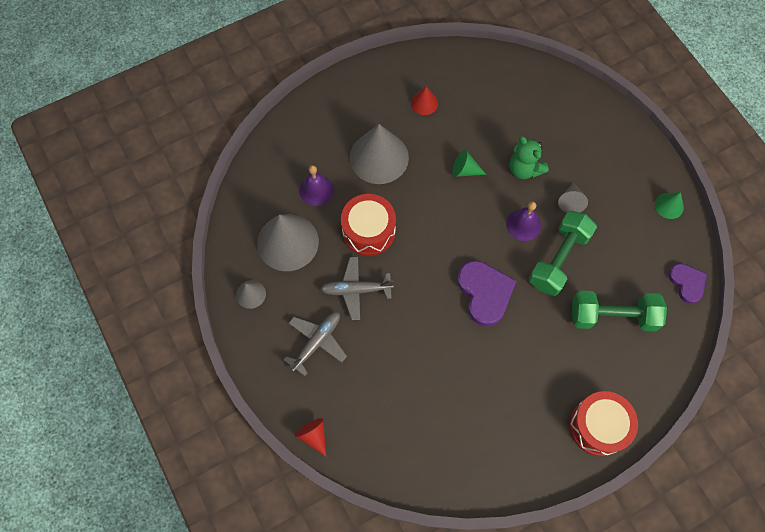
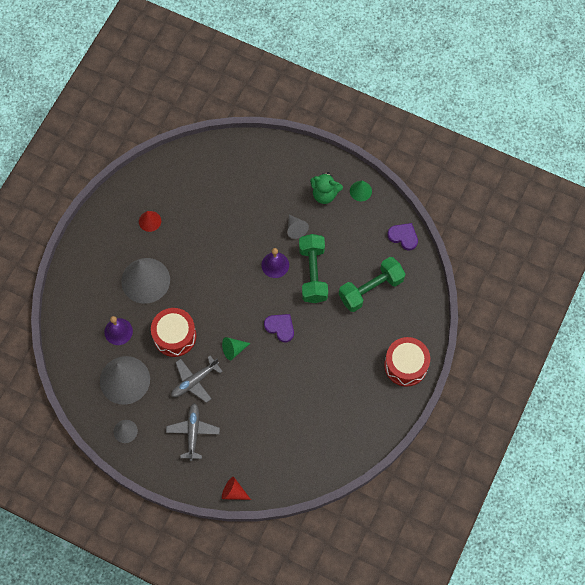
camera: 35 degrees left, 0 degrees up
green cone [452,150,486,177] -> green cone moved to [222,337,250,360]
purple heart [457,260,517,327] -> purple heart [264,314,294,342], size x0.63
green teddy bear [510,136,549,179] -> green teddy bear moved to [310,172,343,204]

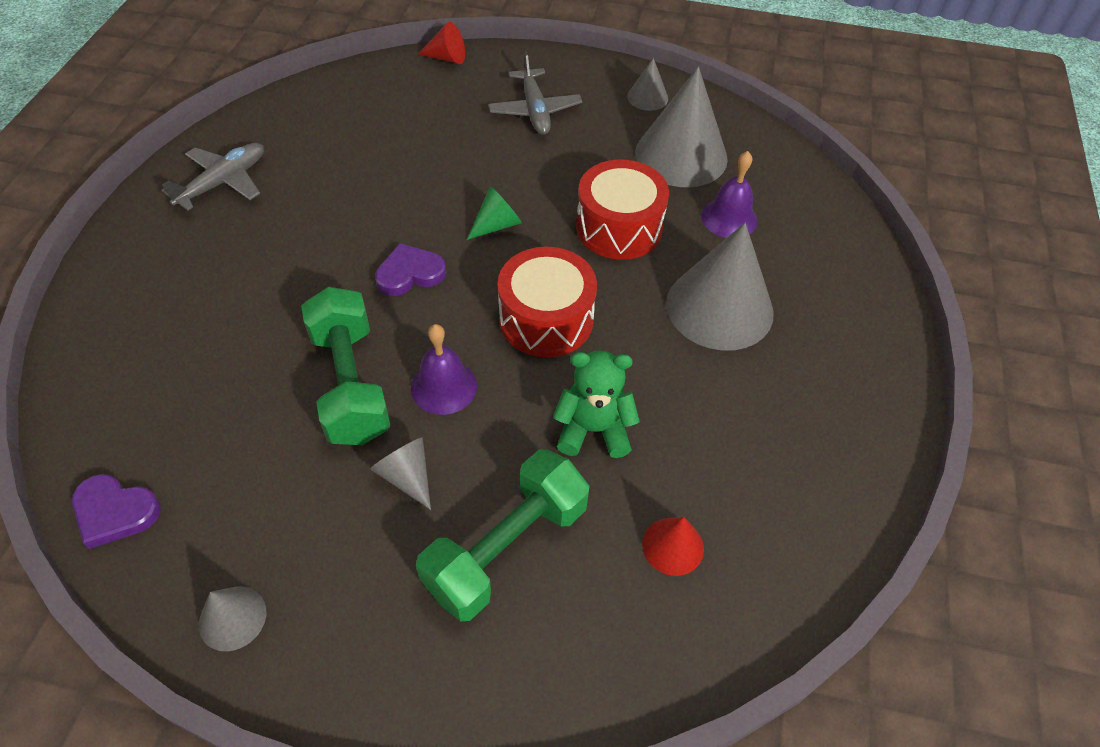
camera: 165 degrees right, 15 degrees down
red cone [139,211,161,232] -> red cone moved to [642,517,704,576]
grey plane [171,356,223,403] -> grey plane moved to [161,143,264,211]
purple heart [264,314,294,342] -> purple heart turned 135 degrees clockwise [375,243,446,296]
green teddy bear [310,172,343,204] -> green teddy bear moved to [553,350,640,458]
green dumbbell [339,257,405,312] -> green dumbbell moved to [416,450,590,622]
green cone [350,181,372,201] -> grey cone [199,586,266,651]
red drum [384,337,430,387] -> red drum moved to [498,247,597,357]

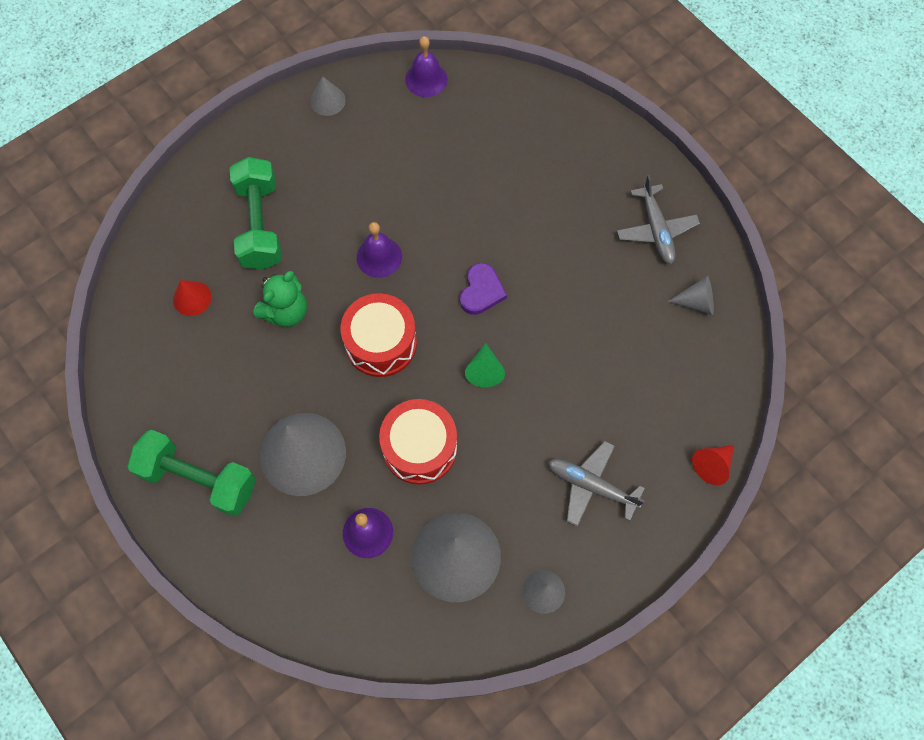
camera: 130 degrees right, 15 degrees up
purple heart [72,474,161,549] -> purple bell [405,36,448,97]
green dumbbell [301,287,391,445] -> green dumbbell moved to [127,430,256,516]
grey cone [370,438,431,510] -> grey cone moved to [667,276,714,315]

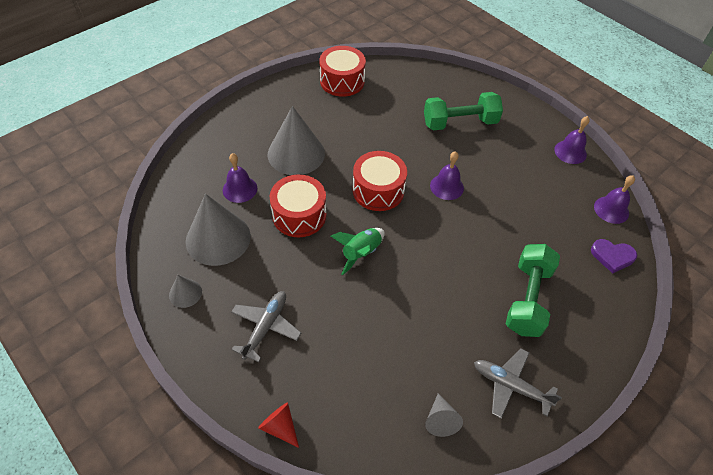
camera: 85 degrees right, 15 degrees down
green dumbbell [127,430,256,516] -> green dumbbell moved to [506,244,560,337]
red cone [173,280,211,316] -> none
green teddy bear [253,271,307,327] -> none
grey cone [310,76,346,116] -> purple bell [554,116,590,164]
purple heart [460,263,507,315] -> purple heart moved to [591,239,637,273]
green cone [465,343,505,387] -> green rocket [331,228,385,275]
grey plane [617,175,700,264] -> grey plane turned 45 degrees clockwise [474,348,562,419]
none -> red drum [320,46,366,97]

